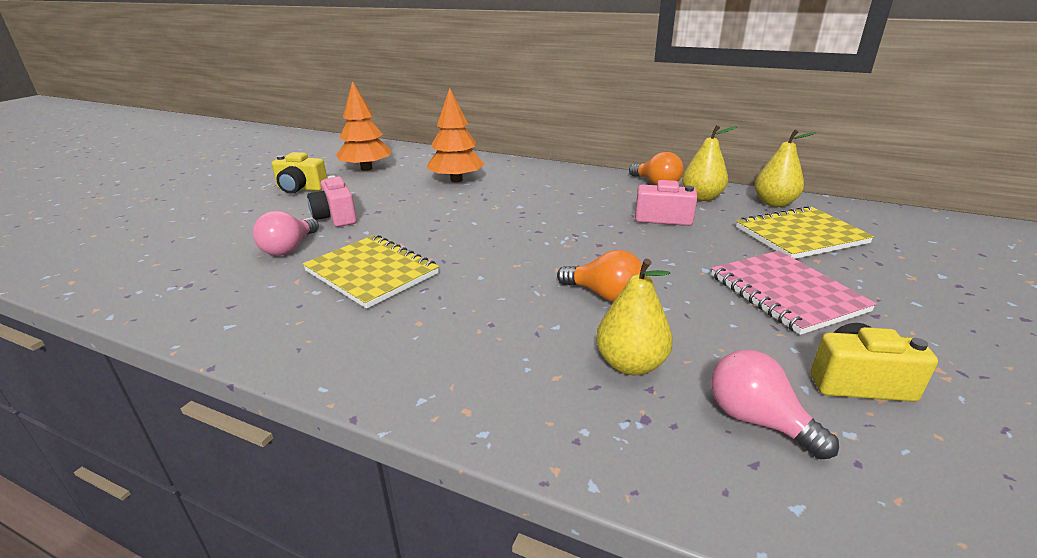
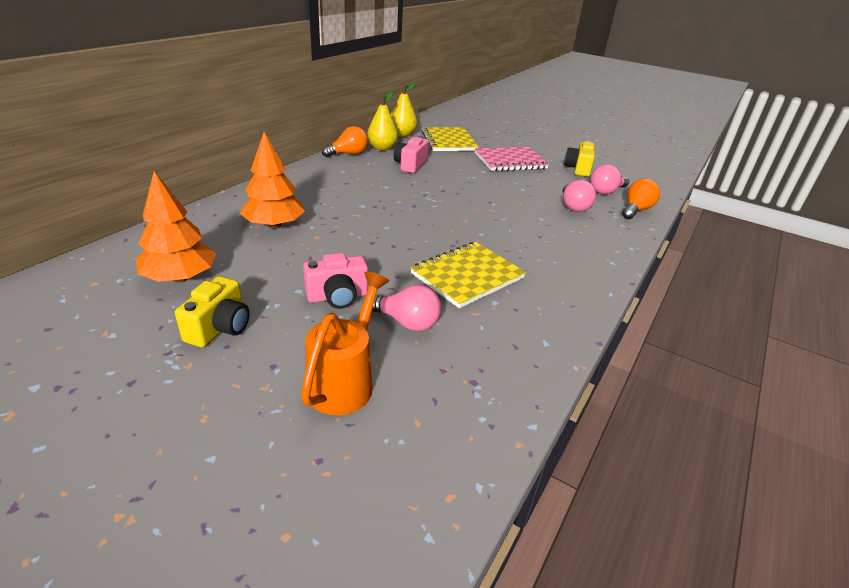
camera: 85 degrees left, 5 degrees up
orange light bulb [557,250,642,302] -> orange light bulb moved to [622,179,660,219]
yellow pear [596,259,673,376] -> pink light bulb [563,180,596,212]
none -> orange watering can [301,272,389,415]

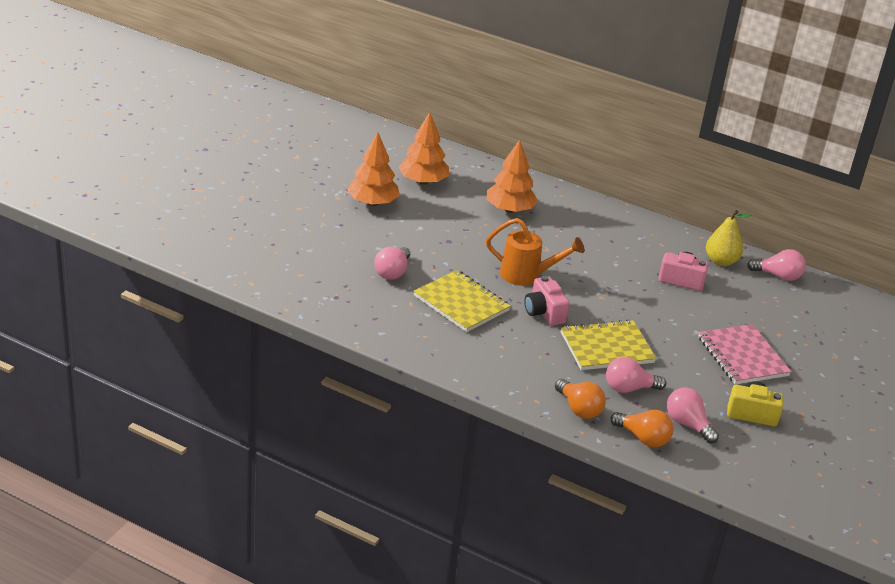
camera: 85 degrees right, 0 degrees up
yellow camera [175,276,250,347] -> orange tree [347,132,400,206]
orange watering can [301,272,389,415] -> orange watering can moved to [486,218,585,286]
pink camera [303,253,368,309] -> pink camera moved to [524,276,569,326]
orange light bulb [322,126,368,157] -> orange light bulb moved to [555,379,606,419]
yellow pear [391,83,417,137] -> pink light bulb [747,249,806,281]
yellow notebook [421,127,478,151] -> yellow notebook moved to [561,320,656,370]

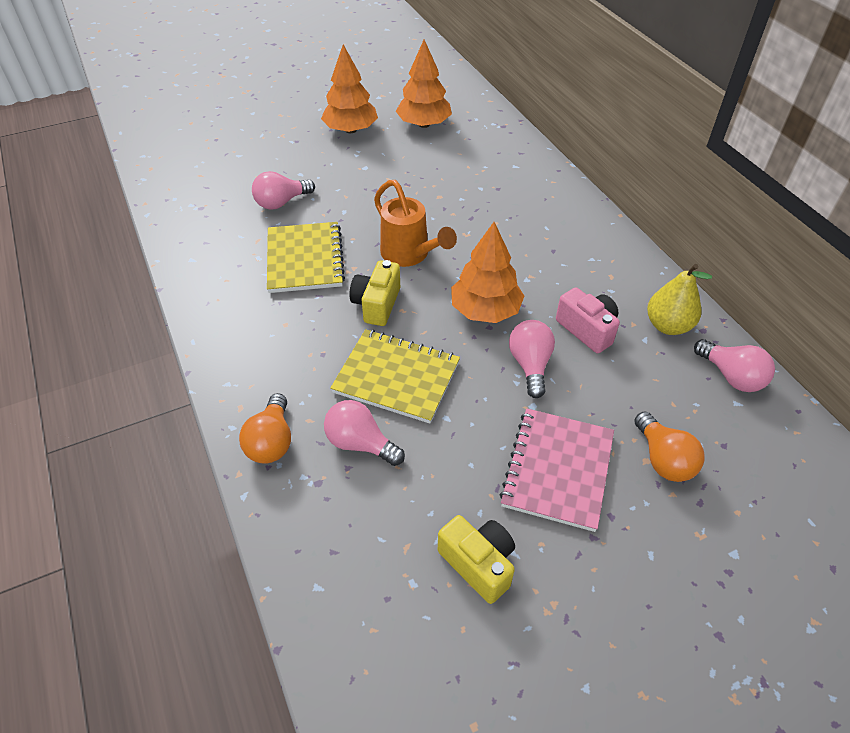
camera: 40 degrees right, 15 degrees up
orange tree [486,140,538,213] -> orange tree moved to [451,222,524,323]
pink camera [524,276,569,326] -> yellow camera [349,260,400,326]
orange light bulb [610,410,673,447] -> orange light bulb moved to [634,411,705,482]
pink light bulb [666,387,719,443] -> pink light bulb moved to [509,320,555,398]

